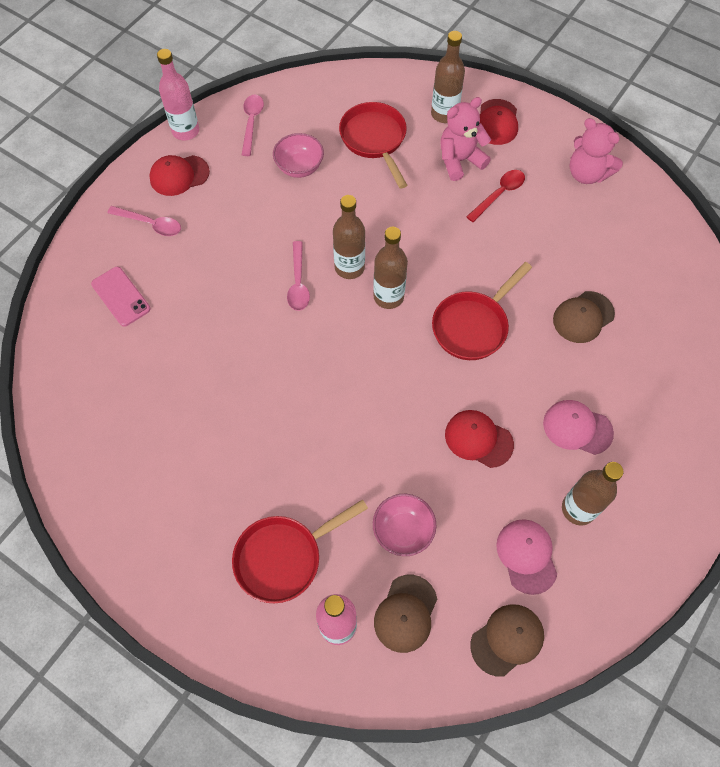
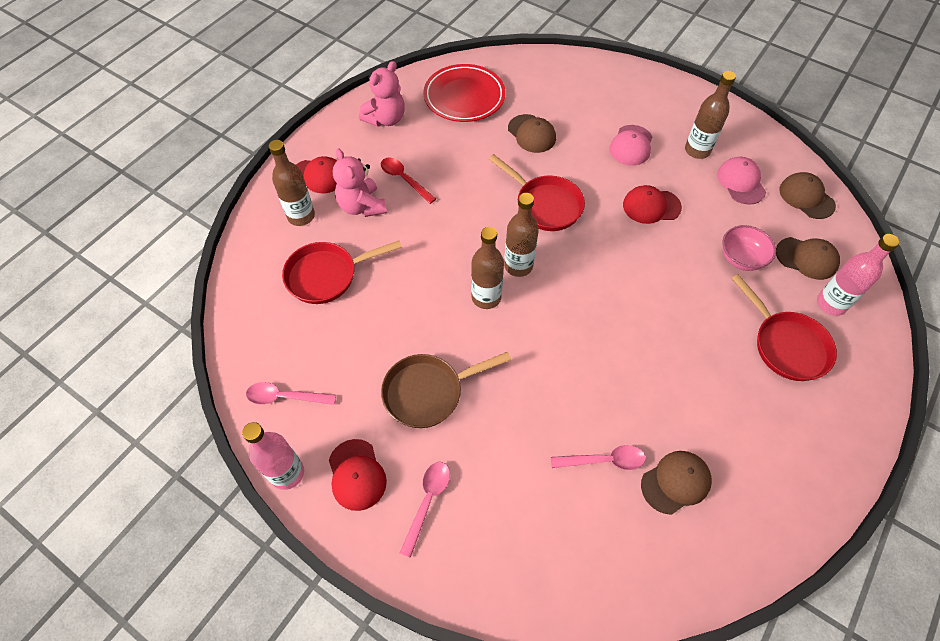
camera: 90 degrees left, 5 degrees down
pink phone [91,267,151,326] -> none
pink bowl [273,133,324,178] -> none
pink spoon [287,241,310,311] -> pink spoon moved to [551,445,646,470]
red cap [445,410,514,468] -> red cap turned 60 degrees clockwise [623,185,682,224]
pink cap [496,519,557,595] -> pink cap turned 90 degrees clockwise [717,157,766,205]
none -> brown pan [381,352,511,428]
none -> red plate [423,64,506,122]
none -> brown cap [641,451,712,515]

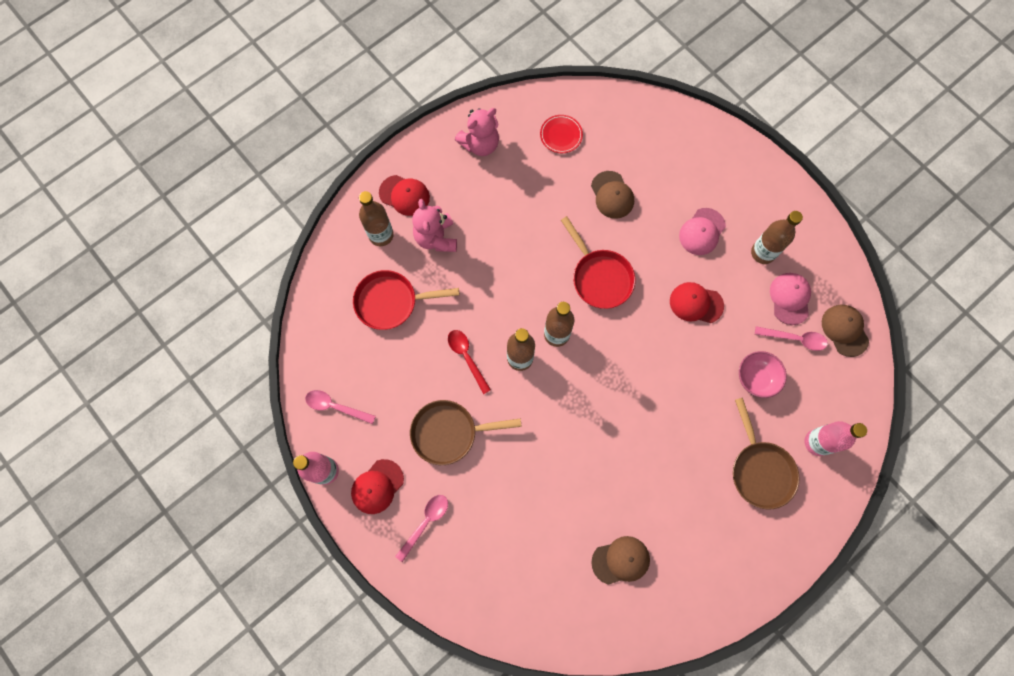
camera: 15 degrees right, 15 degrees up
red cap [329,439,387,511] -> red cap turned 45 degrees clockwise [351,459,404,514]
red spoon [381,158,436,204] -> red spoon moved to [448,330,491,394]
red plate [423,64,506,122] -> red plate [540,115,583,153], size x0.53
pink spoon [551,445,646,470] -> pink spoon moved to [755,326,828,351]
red pan [731,274,837,381] -> brown pan [733,398,800,509]
brown cap [776,237,840,280] -> none

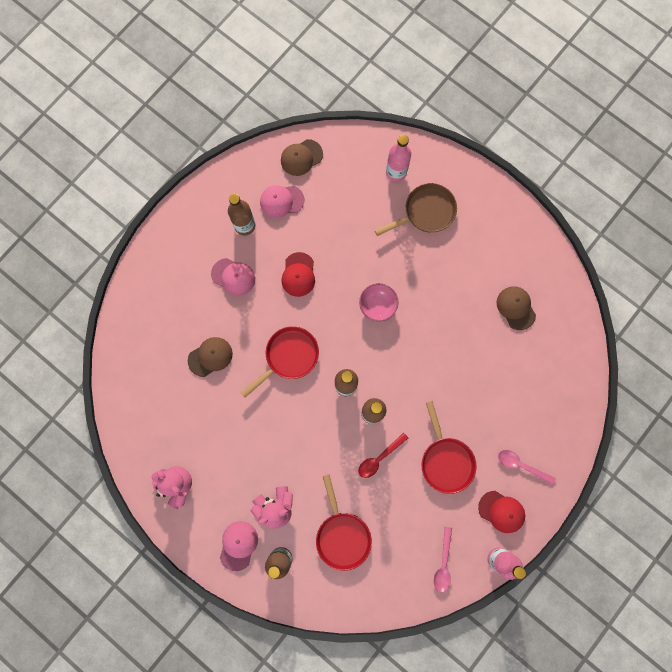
camera: 100 degrees left, 5 degrees up
red cap [379,175,430,216] -> pink cap [220,521,258,571]
brown pan [410,400,522,465] -> red pan [422,401,477,494]
red plate [540,115,583,153] -> none
pink bowl [739,351,787,398] -> pink bowl moved to [359,283,398,322]
pink spoon [755,326,828,351] -> none

